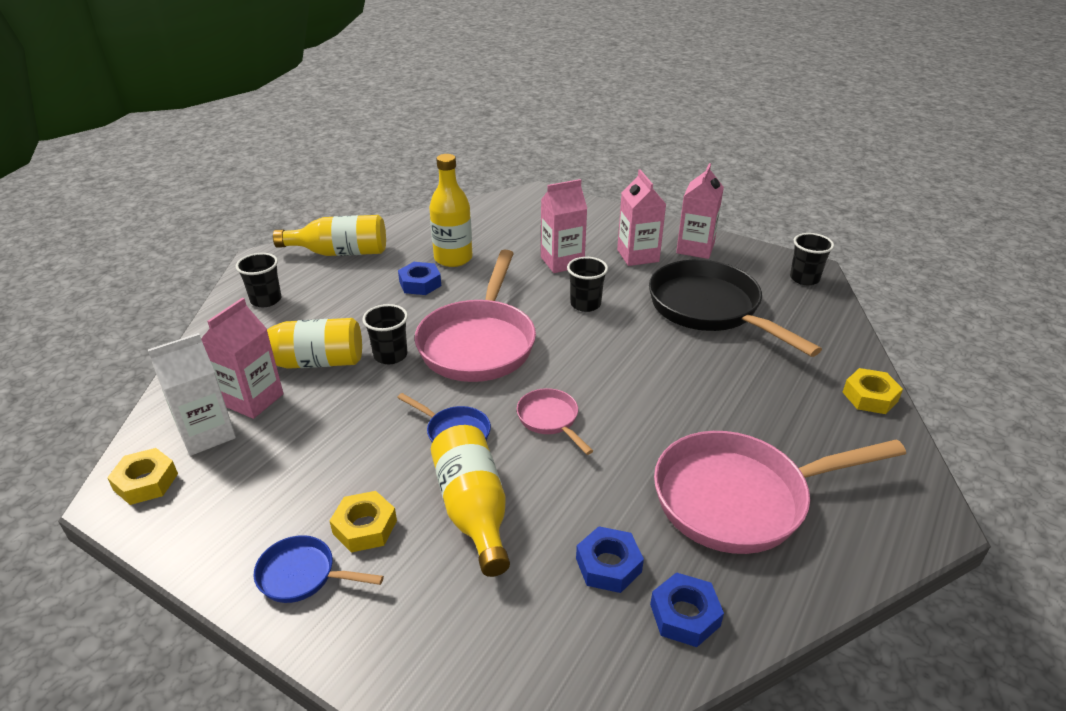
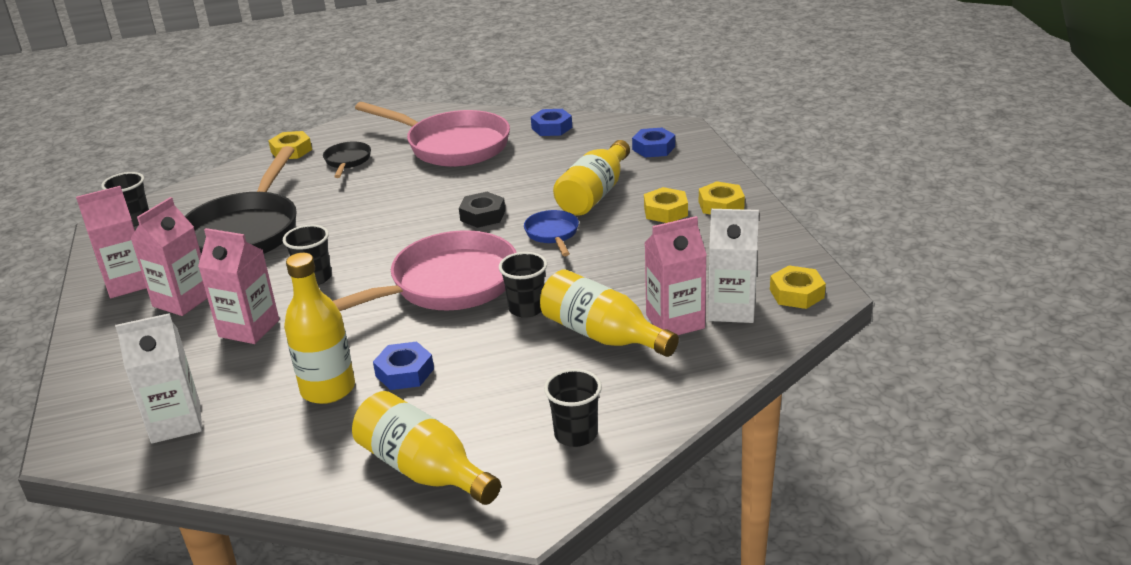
camera: 135 degrees left, 5 degrees down
blue pan [254,535,384,603] -> yellow nut [699,181,745,215]
pink pan [517,388,593,455] -> black nut [459,192,505,228]
blue nut [576,526,644,593] -> blue nut moved to [632,128,675,158]
none -> white carton [115,313,202,444]
none -> black pan [323,141,371,178]

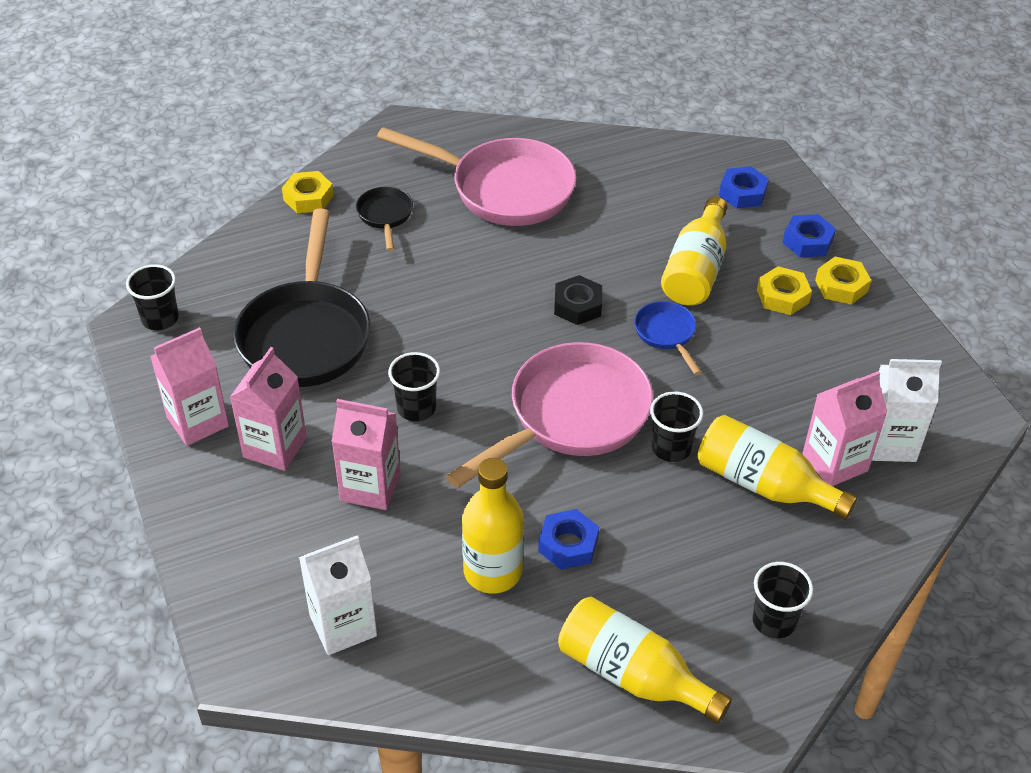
camera: 10 degrees left, 15 degrees up
blue nut [531,109,572,136] -> blue nut moved to [783,214,836,257]
yellow nut [770,265,826,309] -> none

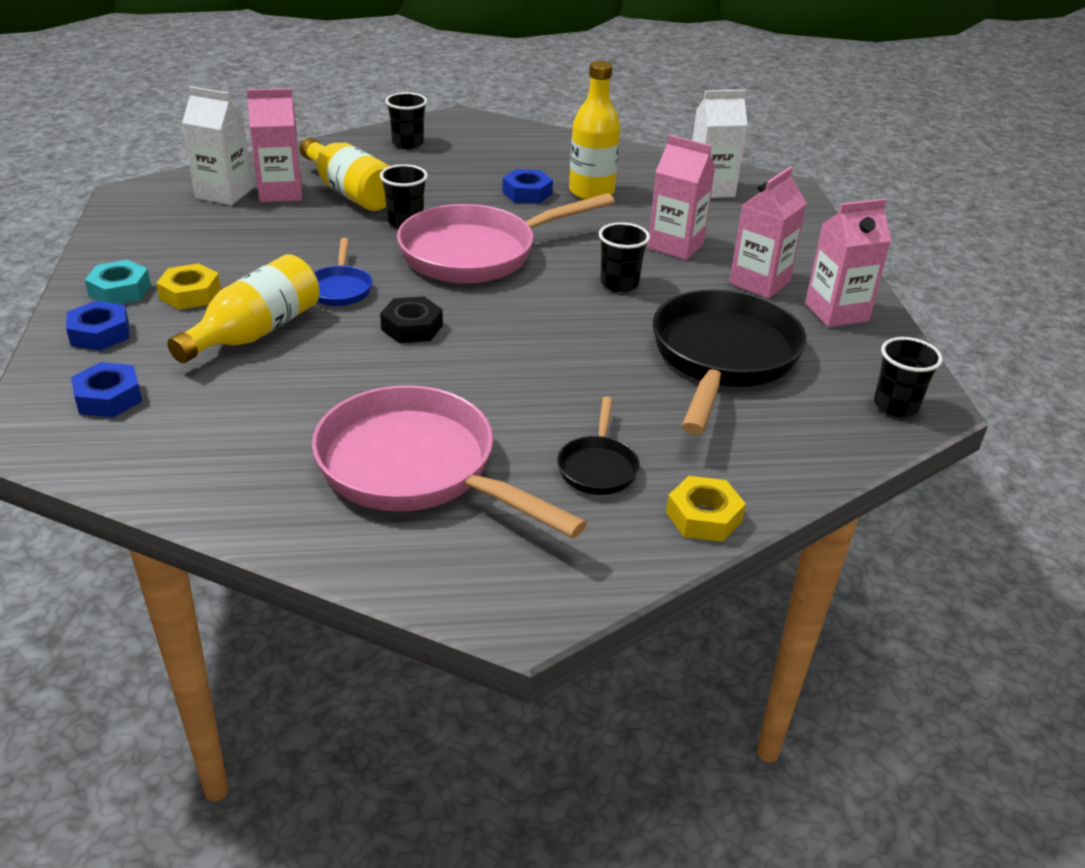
camera: 165 degrees left, 10 degrees down
yellow bottle [558,597,732,724] -> none
yellow nut [815,257,871,305] -> turquoise nut [85,260,151,304]

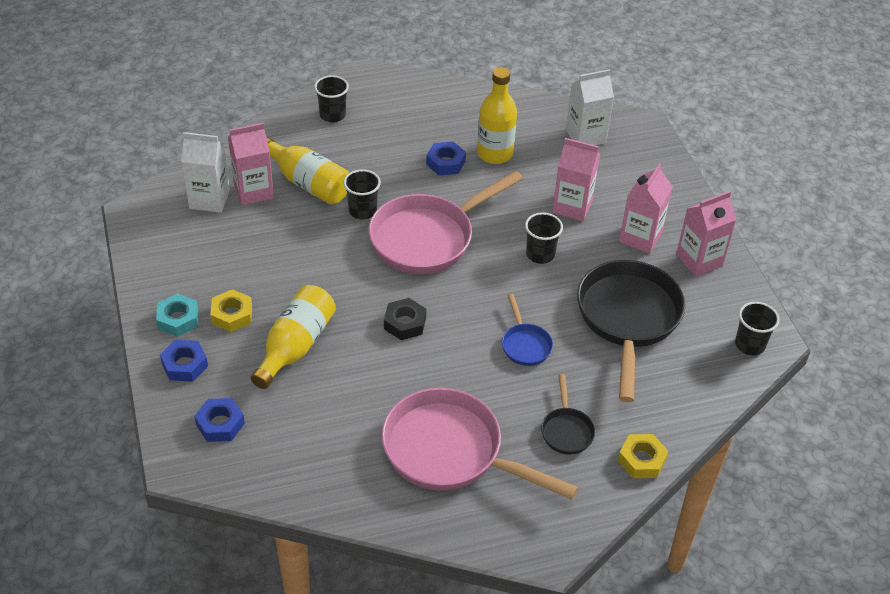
camera: 10 degrees left, 10 degrees up
blue pan [314,238,373,306] -> blue pan moved to [502,294,553,366]

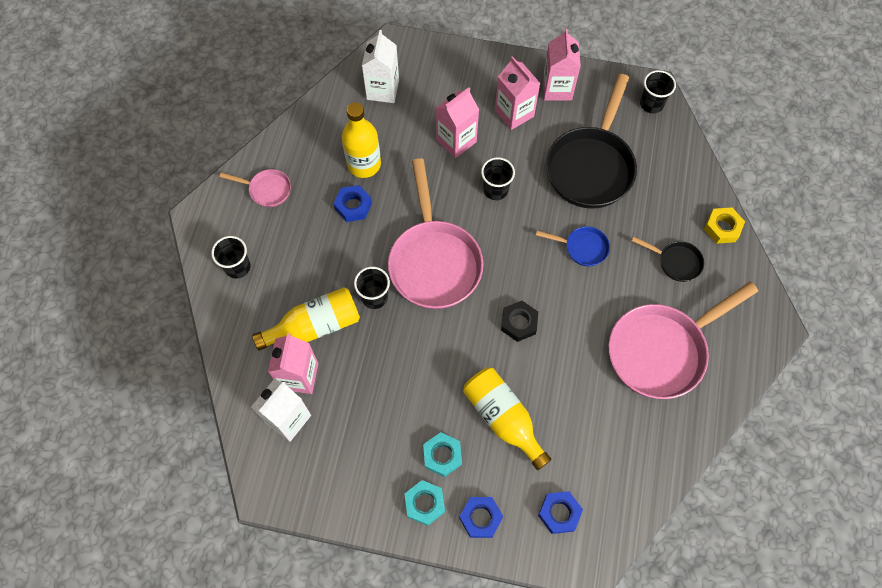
camera: 60 degrees left, 20 degrees up
yellow nut [210,289,252,332] -> turquoise nut [423,432,462,477]
black pan [577,260,686,403] -> black pan turned 105 degrees counterclockwise [546,74,637,209]
none -> pink pan [220,169,291,207]

